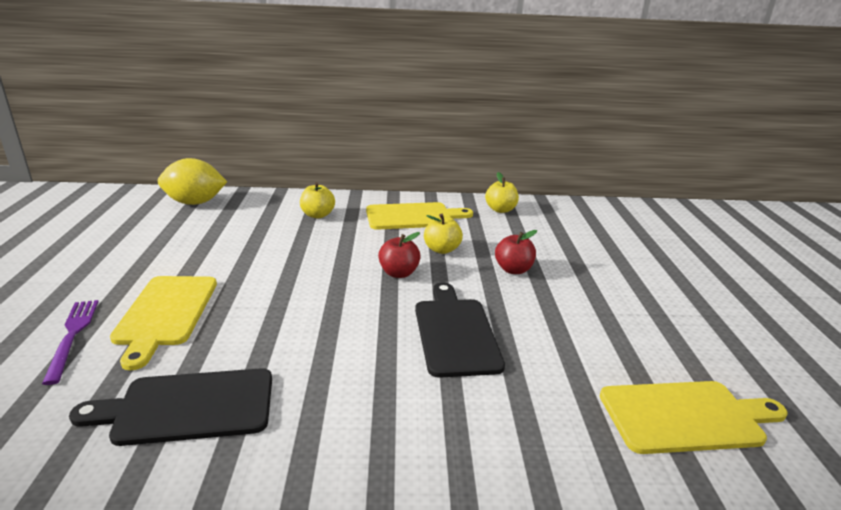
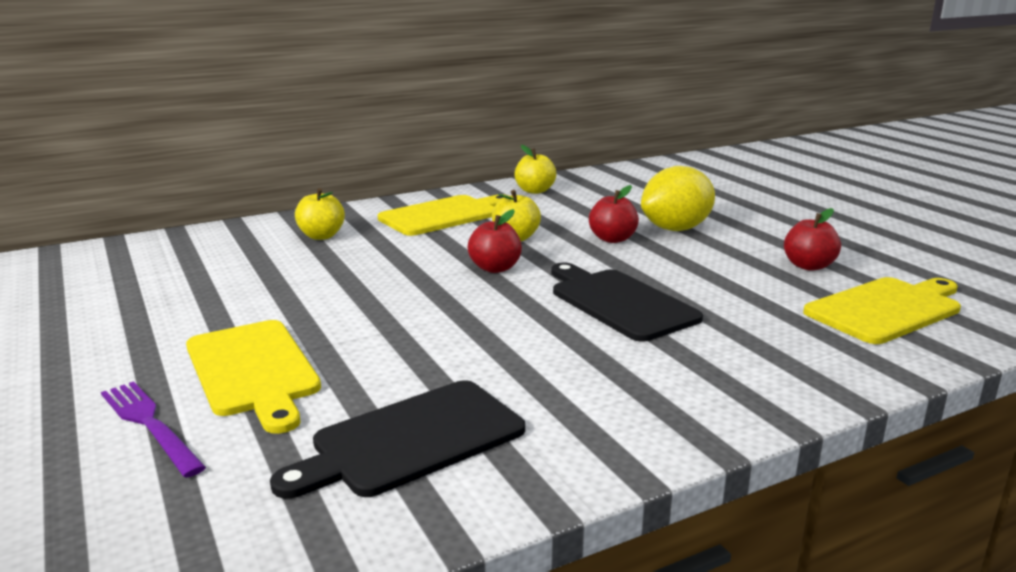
camera: 25 degrees left, 5 degrees down
yellow lemon [158,158,227,205] -> yellow lemon moved to [641,166,715,231]
none -> red apple [784,208,841,271]

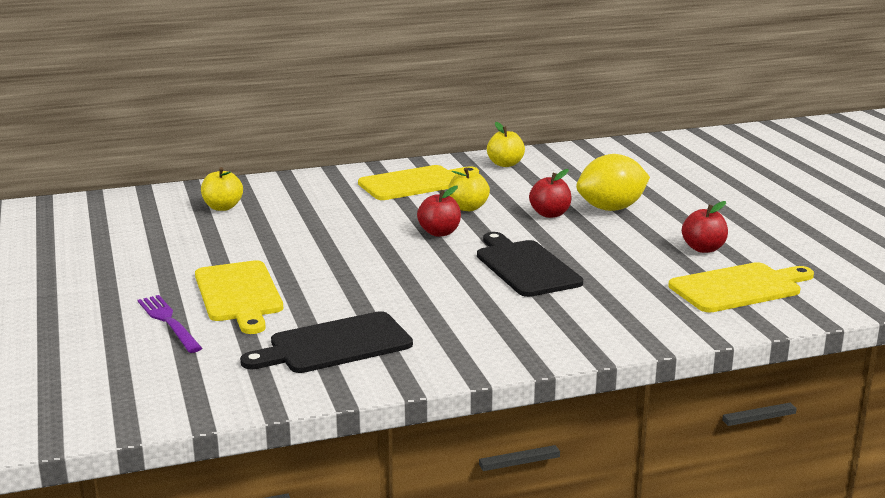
camera: 10 degrees right, 0 degrees up
yellow apple [295,188,345,240] -> yellow apple moved to [201,167,243,211]

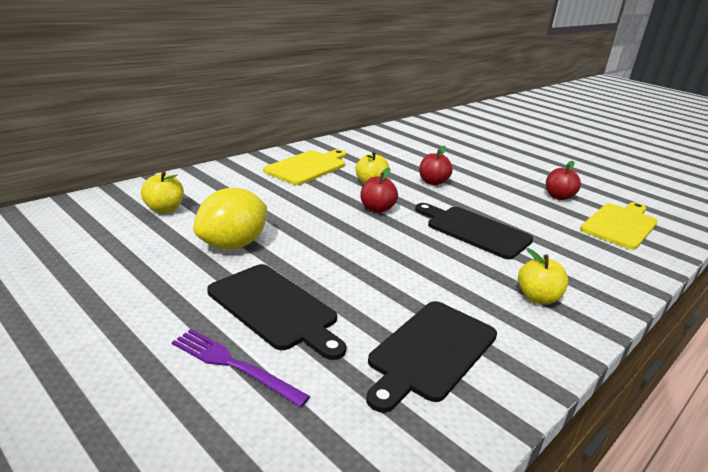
camera: 30 degrees left, 5 degrees up
yellow cutting board [195,260,283,334] -> black cutting board [207,264,347,360]
yellow apple [487,122,525,167] -> yellow apple moved to [518,248,568,305]
yellow lemon [576,154,650,211] -> yellow lemon moved to [193,188,267,249]

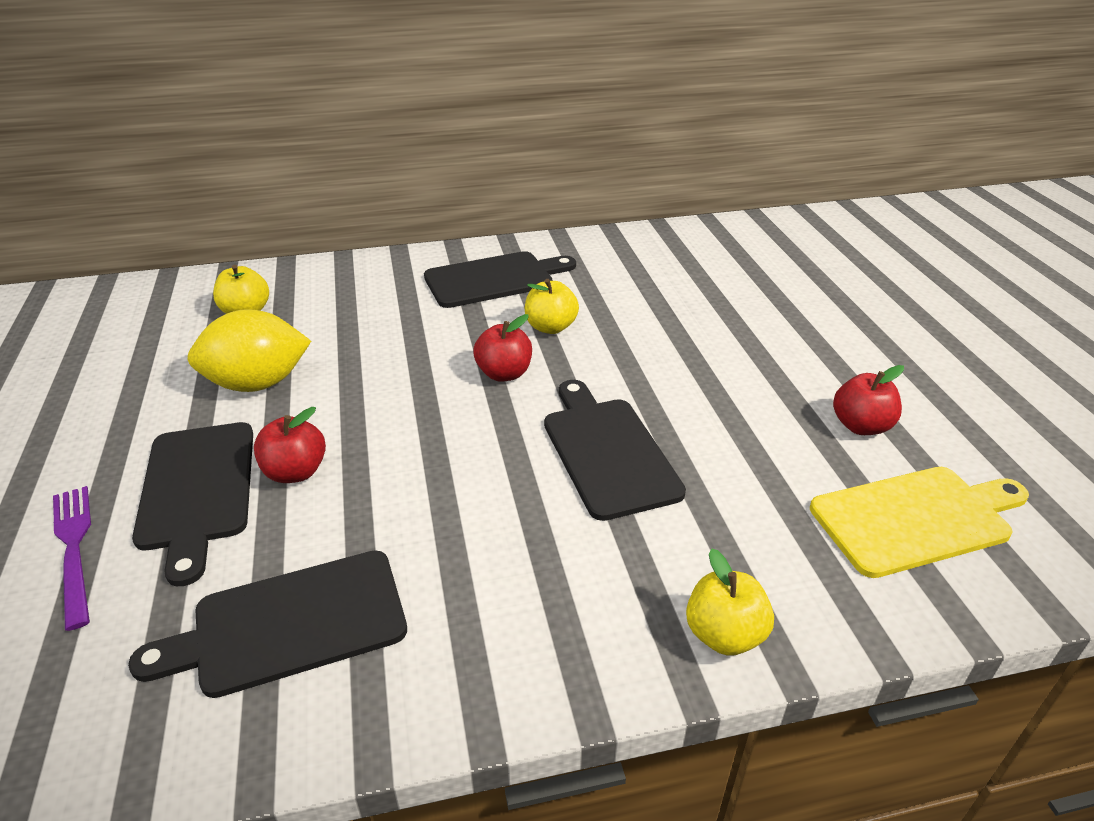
camera: 35 degrees right, 10 degrees up
yellow cutting board [263,149,346,185] -> black cutting board [424,251,576,308]
red apple [419,146,453,185] -> red apple moved to [254,407,326,483]
yellow apple [518,248,568,305] -> yellow apple moved to [686,549,774,656]

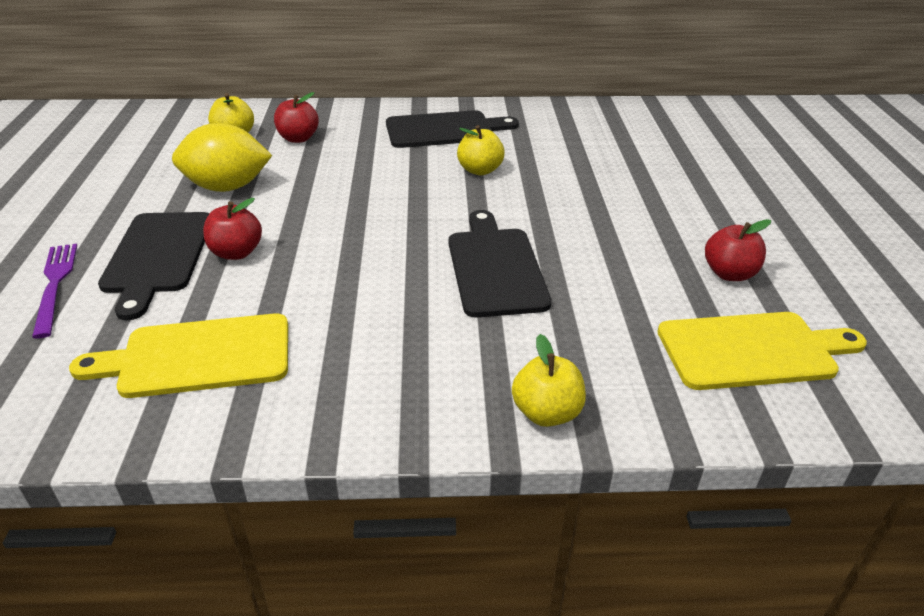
camera: 10 degrees right, 0 degrees up
black cutting board [128,550,407,698] -> yellow cutting board [69,313,288,398]
red apple [473,314,532,382] -> red apple moved to [274,92,319,143]

